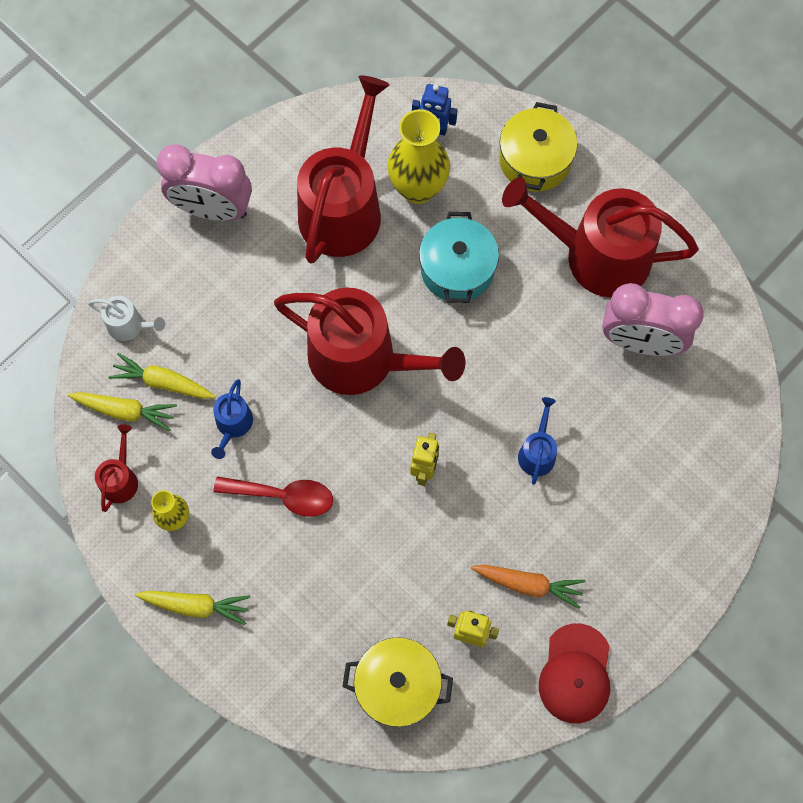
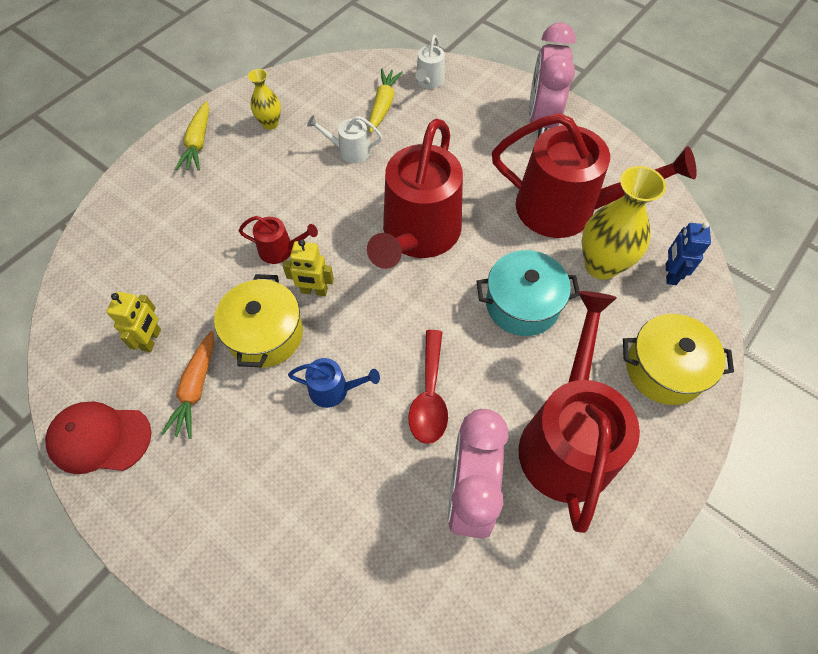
camera: 85 degrees right, 10 degrees down
yellow carrot [68,392,177,431] -> none
red watering can [95,424,138,512] -> red watering can moved to [239,216,318,264]
blue watering can [211,379,253,459] -> white watering can [307,116,383,164]
red spoon [214,476,333,517] -> red spoon moved to [408,330,448,444]
yellow pot [342,637,453,727] -> yellow pot moved to [214,274,303,368]

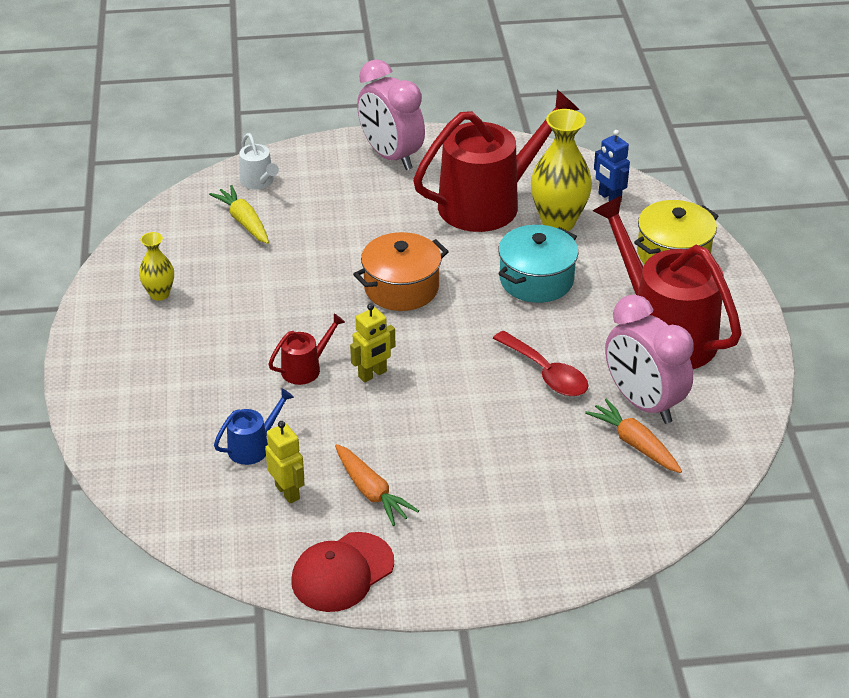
camera: 45 degrees left, 20 degrees down
yellow carrot [175,101,209,171] -> none
yellow pot [214,274,303,368] -> none
blue watering can [288,358,380,408] -> blue watering can moved to [214,389,294,465]
white watering can [307,116,383,164] -> none
red watering can [367,119,463,269] -> orange pot [353,232,449,311]
none -> orange carrot [585,398,682,473]

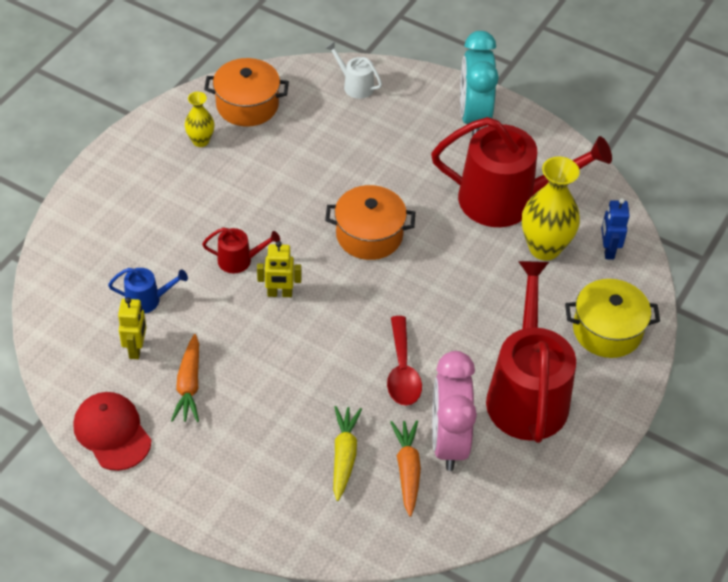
camera: 35 degrees right, 10 degrees up
yellow carrot [209,185,269,244] -> yellow carrot moved to [333,406,362,501]
white watering can [239,133,279,190] -> white watering can turned 120 degrees clockwise [326,42,382,99]
red cap [292,532,394,612] -> red cap turned 60 degrees clockwise [73,392,151,471]
pink clock [357,59,425,170] -> turquoise clock [460,31,499,136]
turquoise pot [498,225,578,303] -> none
none -> orange pot [204,58,289,126]

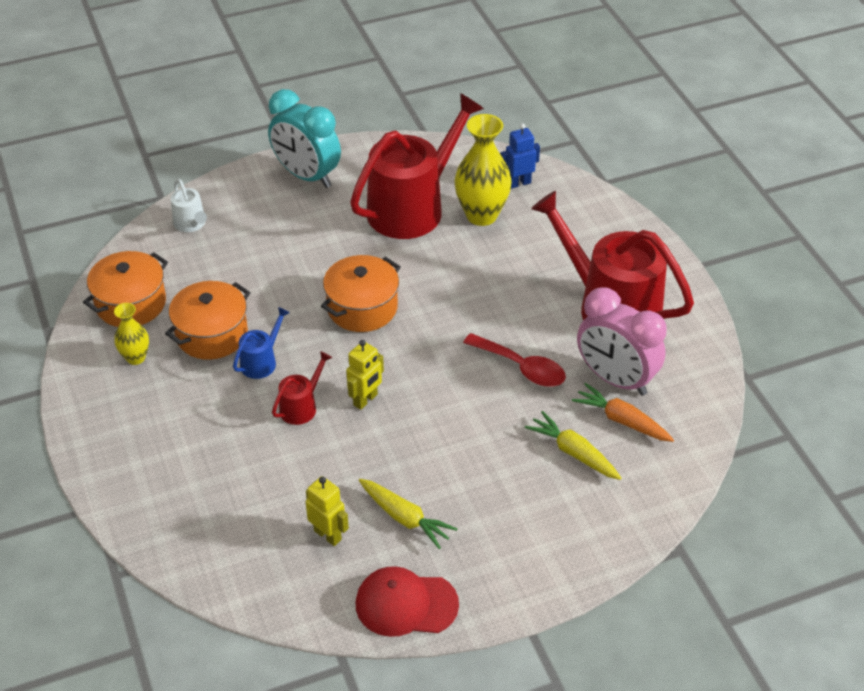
camera: 50 degrees left, 5 degrees down
blue watering can [108,268,188,314] -> blue watering can moved to [233,307,290,379]
orange carrot [171,334,199,422] -> yellow carrot [359,479,457,549]
white watering can [326,42,382,99] -> white watering can turned 105 degrees counterclockwise [171,179,207,232]
yellow pot [565,279,660,358] -> none
blue robot [601,198,630,260] -> blue robot turned 120 degrees clockwise [501,123,540,189]
none -> orange pot [165,281,251,360]

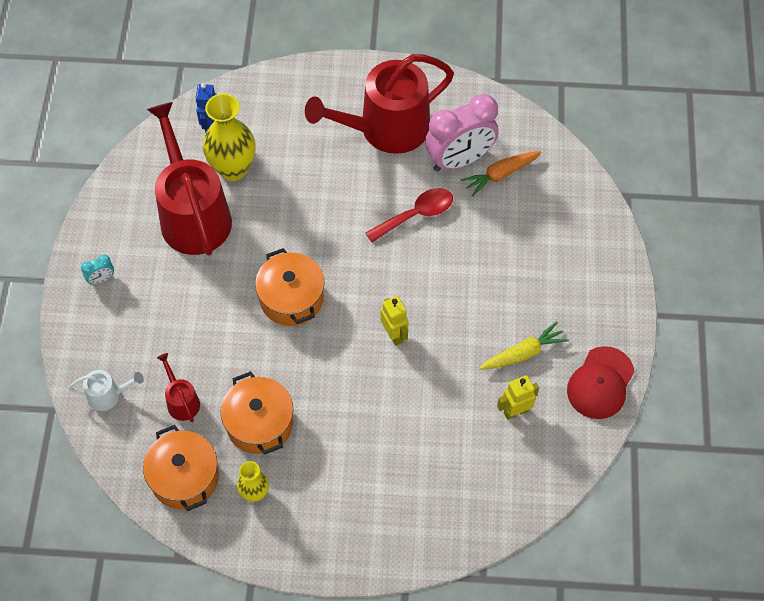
camera: 65 degrees left, 15 degrees up
blue watering can [233,307,290,379] -> none
turquoise clock [268,89,341,188] -> turquoise clock [81,255,114,285], size x0.40
red watering can [272,351,332,425] -> red watering can moved to [157,353,200,422]
yellow carrot [525,411,621,480] -> none

